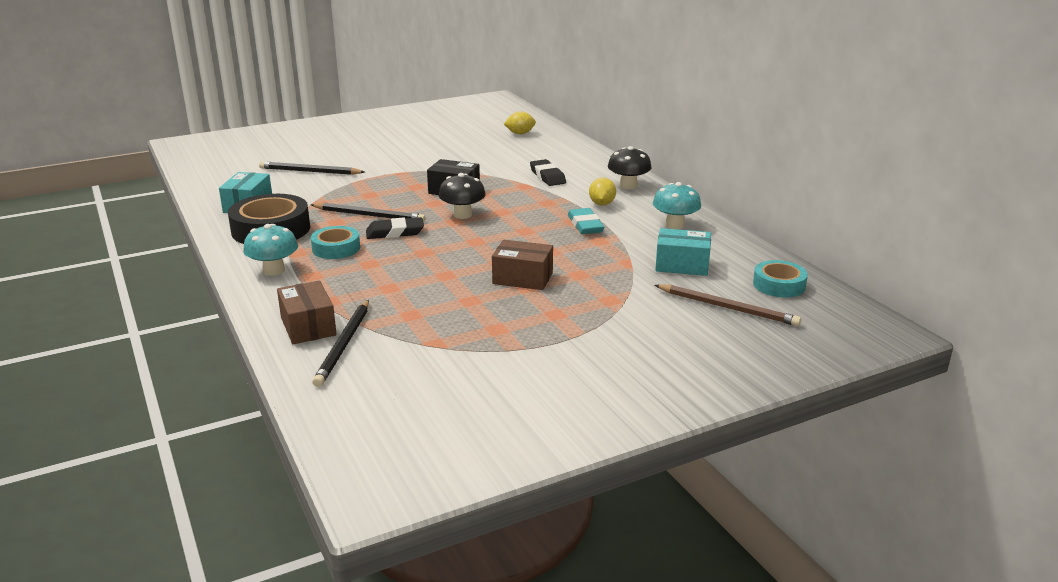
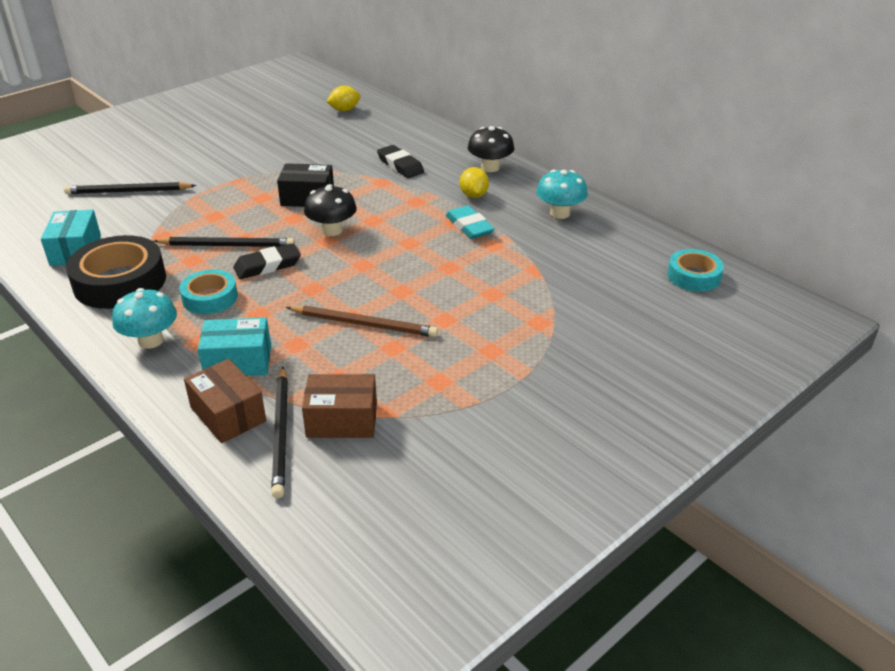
camera: 15 degrees left, 10 degrees up
brown box [492,240,553,290] -> brown box moved to [302,374,377,438]
turquoise box [655,228,711,276] -> turquoise box moved to [198,317,271,376]
brown pencil [655,284,801,326] -> brown pencil moved to [286,305,438,337]

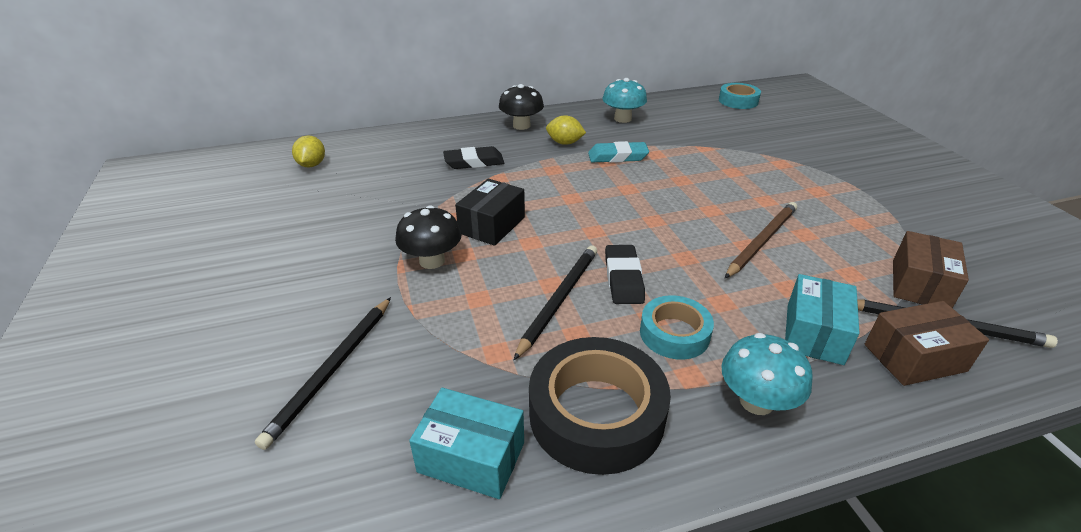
camera: 65 degrees left, 0 degrees up
black mushroom [304,184,357,236] -> black mushroom moved to [395,205,462,269]

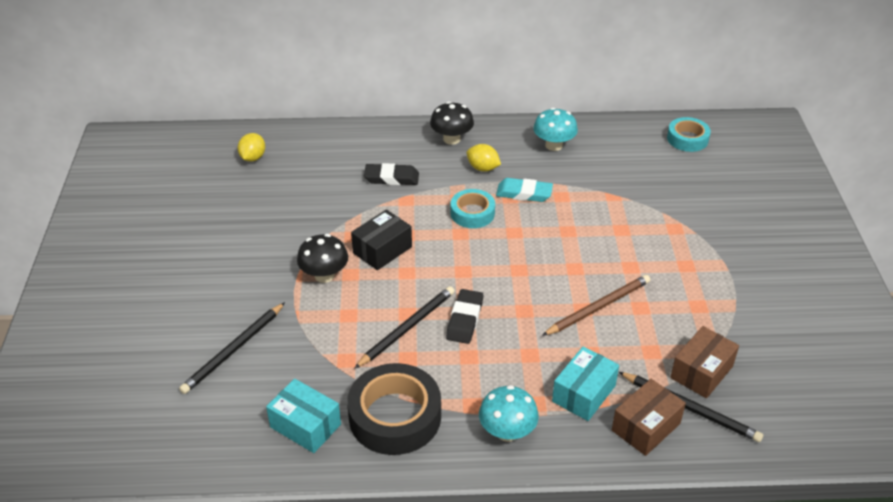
camera: 15 degrees right, 5 degrees up
turquoise tape [640,295,714,360] -> turquoise tape moved to [450,189,495,228]
brown box [865,301,989,386] -> brown box turned 45 degrees counterclockwise [612,379,686,456]

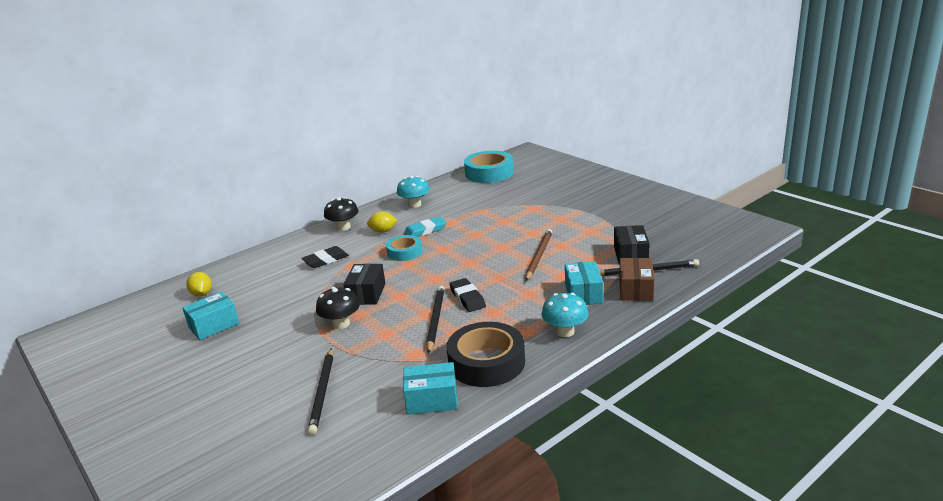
camera: 35 degrees left, 15 degrees down
turquoise tape [667,117,711,152] -> turquoise tape [464,151,514,183], size x1.69
brown box [670,326,739,398] -> black box [614,225,650,265]
none -> turquoise box [182,292,239,340]

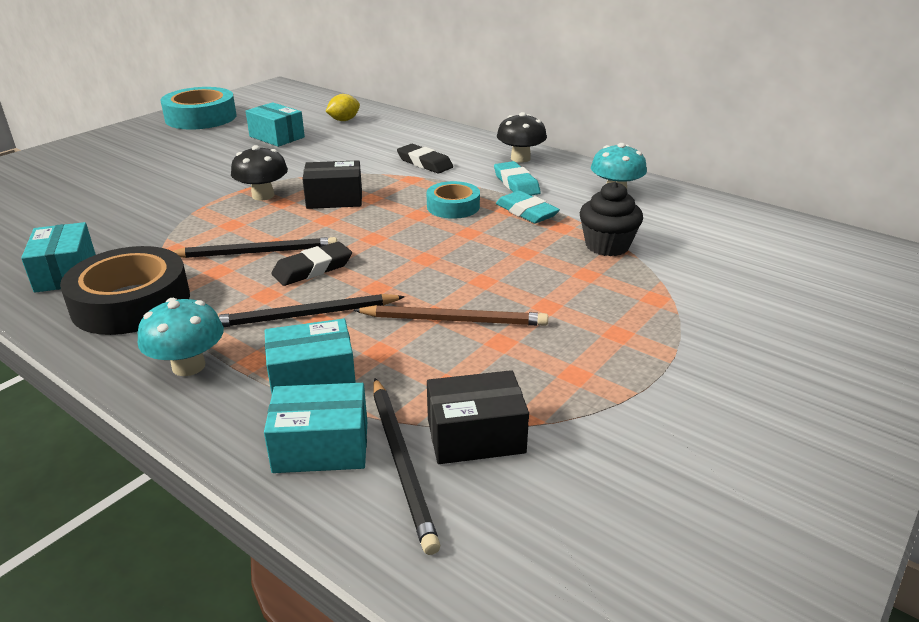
camera: 75 degrees right, 5 degrees up
black pencil [308,348,333,435] -> black pencil moved to [218,294,405,327]
yellow lemon [367,212,398,233] -> turquoise eraser [494,161,541,196]
turquoise tape [464,151,514,183] -> turquoise tape moved to [160,87,236,130]
brown box [619,258,654,301] -> turquoise box [264,383,367,473]
none -> black cupcake [580,182,643,256]

